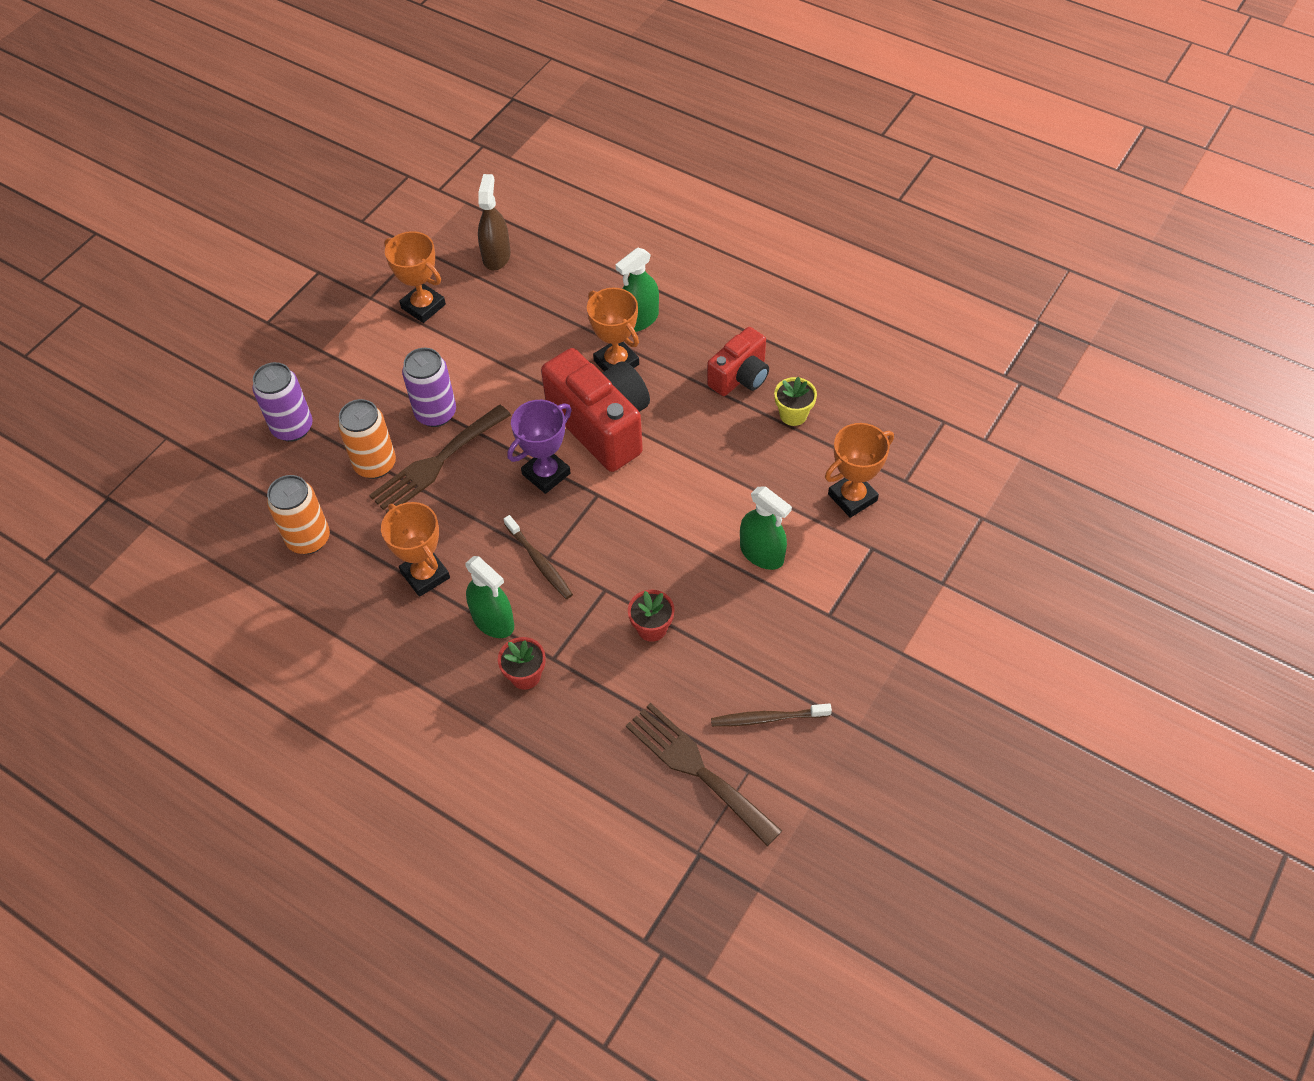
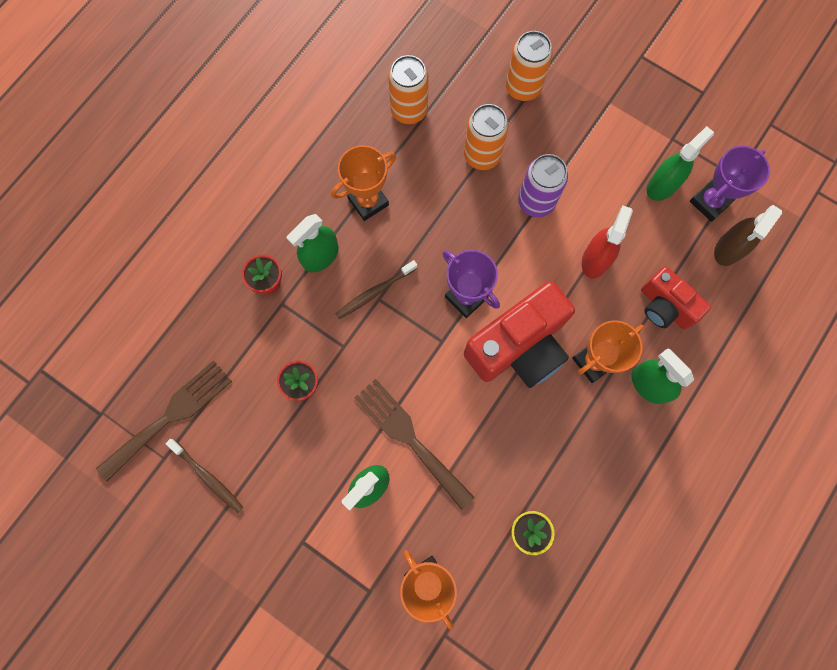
camera: 90 degrees right, 20 degrees up
purple can [252,362,313,442] -> orange can [506,31,553,101]
brown fork [369,405,511,513] -> brown fork moved to [354,379,475,510]
orange trophy [384,231,446,323] -> green spray bottle [647,126,714,201]
brown spray bottle [478,174,511,270] -> brown spray bottle turned 120 degrees clockwise [714,205,782,266]
red camera [707,327,769,396] -> red camera moved to [641,266,711,329]
brown toothbrush [711,703,832,727] -> brown toothbrush turned 135 degrees clockwise [166,439,243,513]
none -> red spray bottle [582,205,633,279]
none -> purple trophy [690,146,770,222]

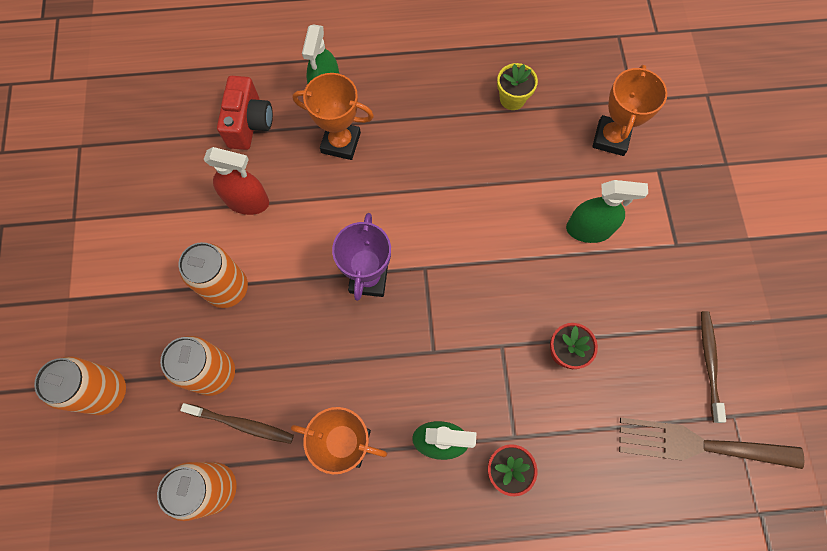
camera: 130 degrees left, 5 degrees down
brown toothbrush [335,260,417,319] -> brown toothbrush moved to [180,403,294,444]
brown fork [354,379,475,510] -> none
red camera [464,281,575,388] -> none
purple can [518,154,568,217] -> orange can [179,242,248,308]
red spray bottle [582,205,633,279] -> red spray bottle turned 150 degrees counterclockwise [203,147,269,215]
green spray bottle [647,126,714,201] -> none
purple trophy [690,146,770,222] -> none
brown spray bottle [714,205,782,266] -> none

